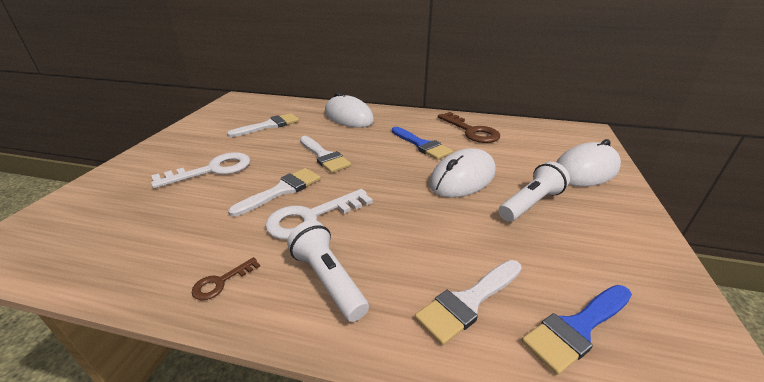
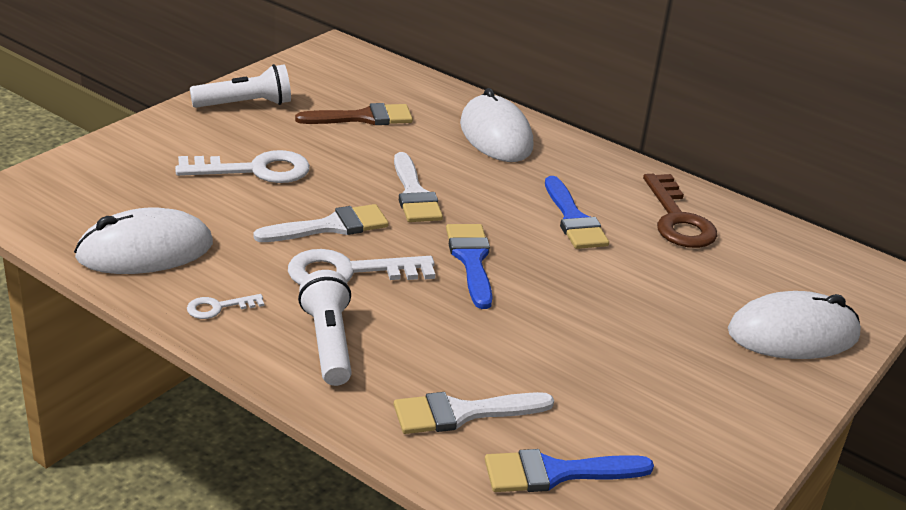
camera: 20 degrees right, 0 degrees up
brown key [192,257,260,300] -> white key [187,294,264,319]
white brush [227,113,299,137] -> brown brush [295,103,413,125]
white mouse [429,148,496,197] -> white mouse moved to [74,208,213,274]
white flashlight [499,162,570,222] -> white flashlight moved to [190,64,291,108]
none -> blue brush [446,224,492,309]

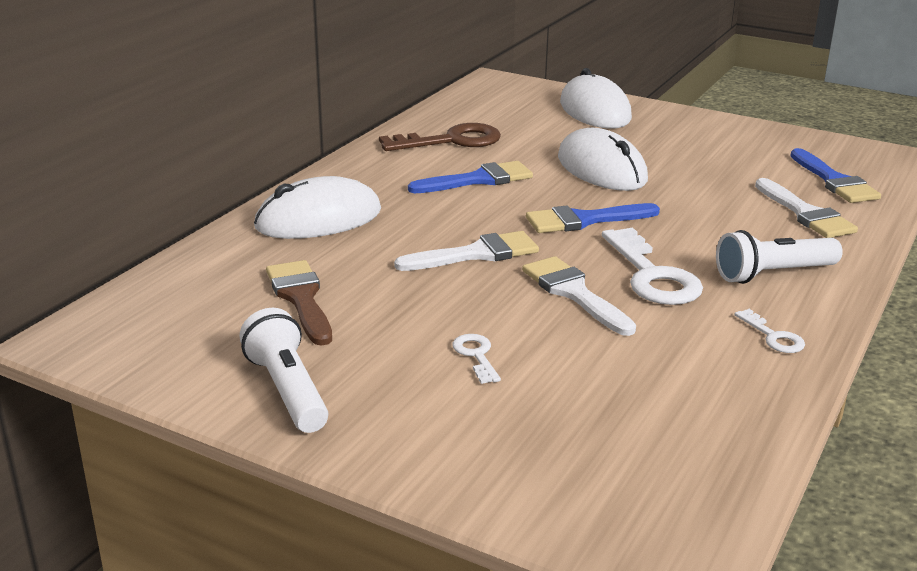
camera: 95 degrees left, 5 degrees down
white mouse [74,208,213,274] -> white mouse moved to [558,128,648,191]
white key [175,150,310,183] -> white key [452,334,501,384], size x0.49

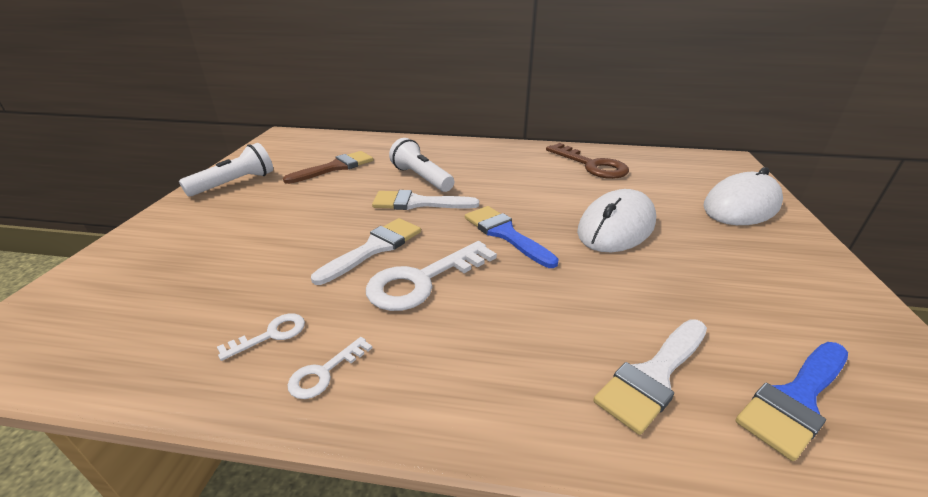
camera: 70 degrees right, 5 degrees up
white mouse [254,176,381,239] -> none
white brush [394,231,539,271] -> white brush turned 135 degrees clockwise [372,190,479,210]
blue brush [408,161,533,193] -> none
white key [452,334,501,384] -> white key moved to [217,313,305,361]
white flashlight [716,230,843,284] -> white flashlight moved to [389,138,454,192]

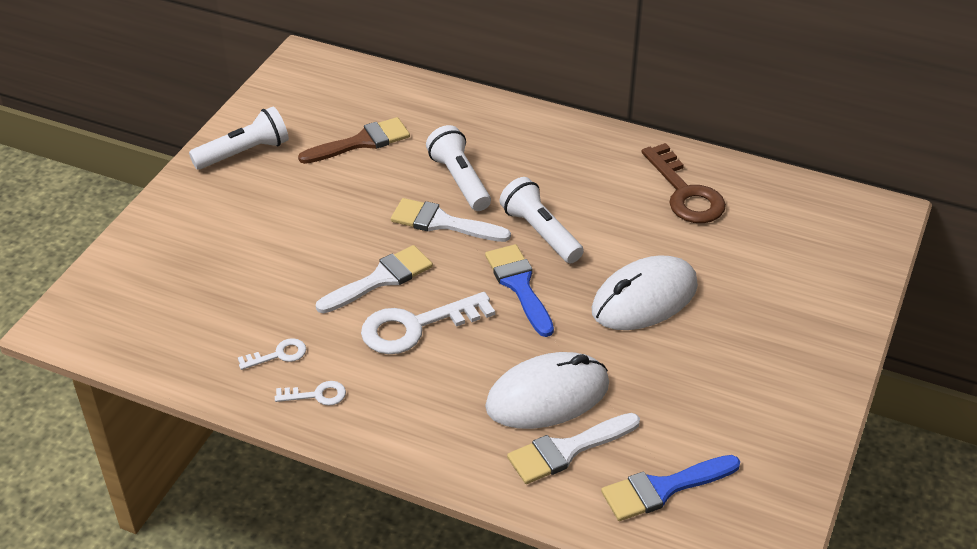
camera: 15 degrees right, 10 degrees up
white key [288,337,372,399] -> white key turned 150 degrees counterclockwise [275,381,346,406]
white mouse [704,167,783,225] -> white mouse moved to [485,352,609,429]
none -> white flashlight [500,177,584,263]

